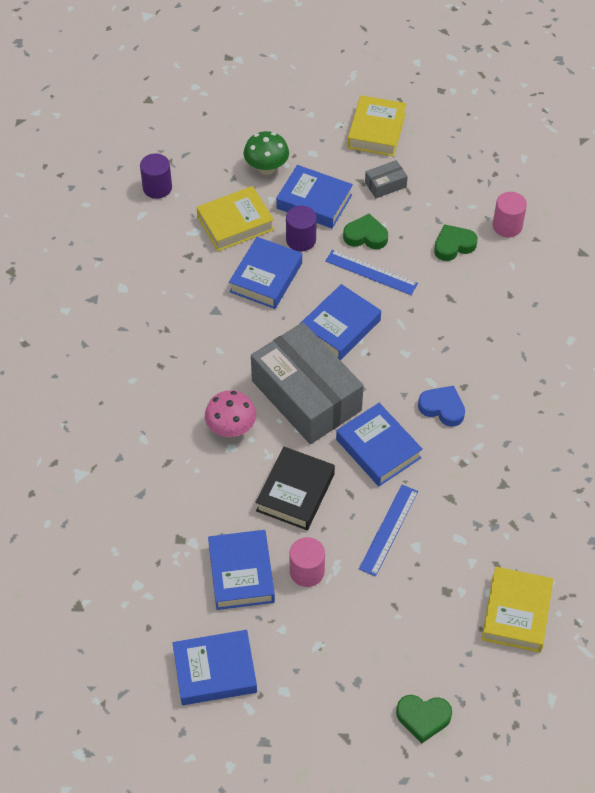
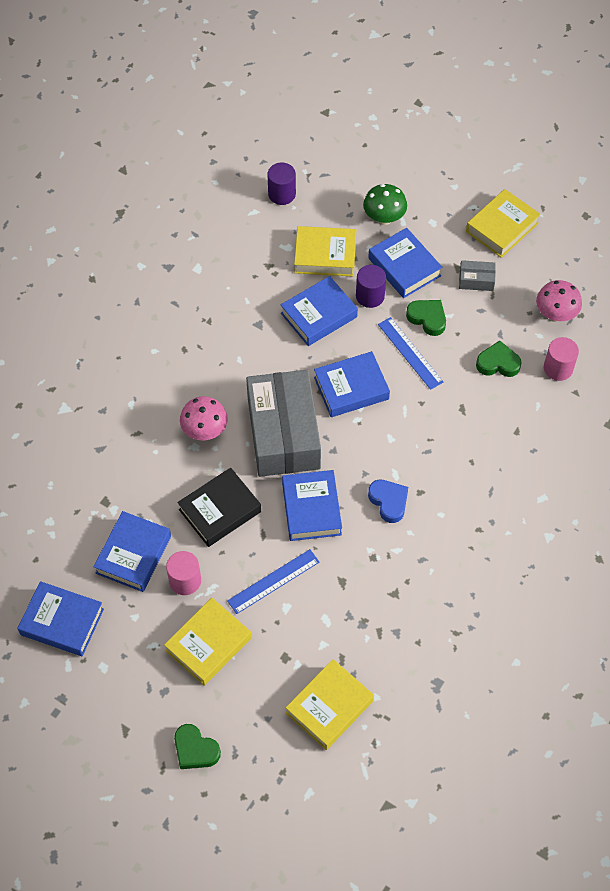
camera: 30 degrees right, 5 degrees up
none -> yellow book [164,598,251,686]
none -> pink mushroom [536,280,582,322]

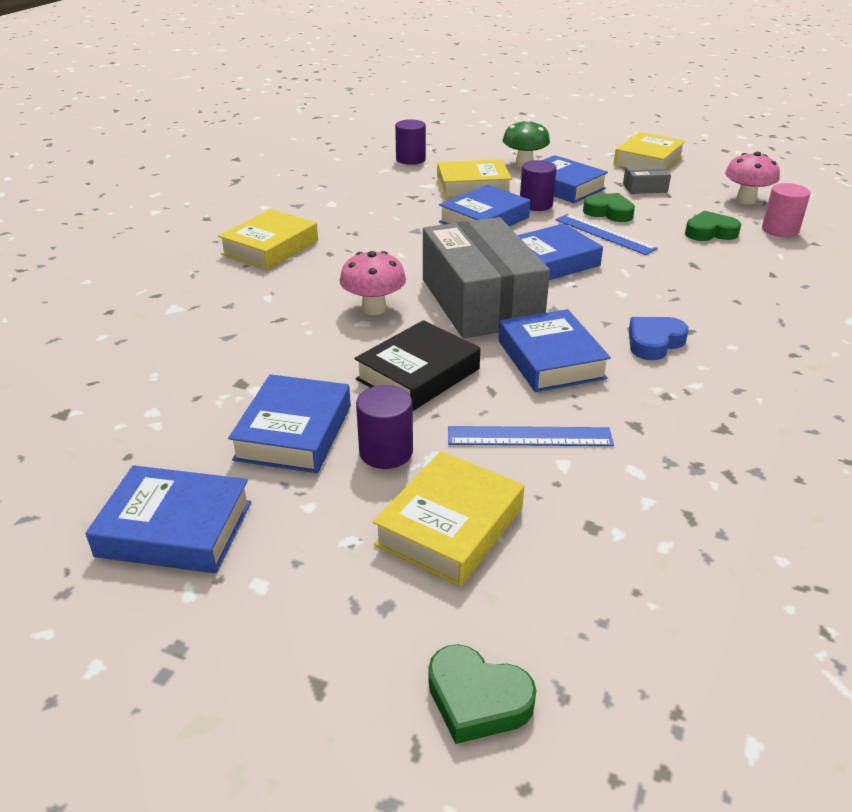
camera: 10 degrees left, 25 degrees down
pink cylinder [166,551,201,595] -> purple cylinder [356,385,413,469]
blue ruler [227,549,319,614] -> blue ruler turned 45 degrees clockwise [448,426,614,446]
yellow book [286,659,374,750] -> yellow book moved to [218,209,318,270]
blue heart [368,480,408,523] -> blue heart turned 90 degrees counterclockwise [629,317,689,360]

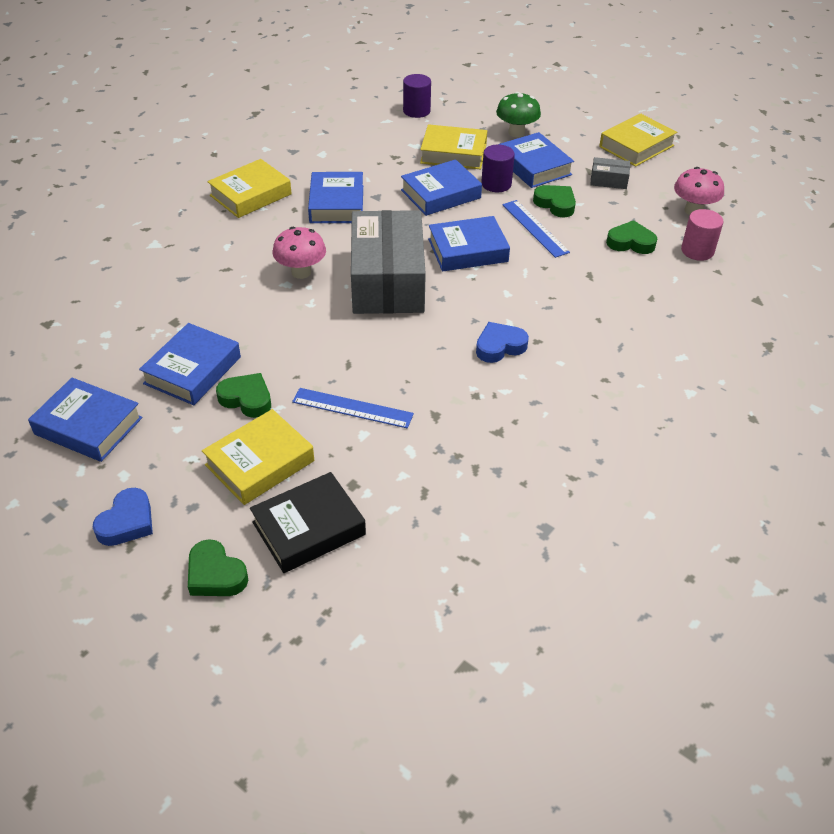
camera: 15 degrees right, 10 degrees up
black book [354,320,480,411] -> black book moved to [250,472,366,573]
purple cylinder [356,385,413,469] -> green heart [216,373,271,418]
blue book [498,309,611,392] -> blue book moved to [308,172,363,223]
none -> blue heart [92,488,153,546]

